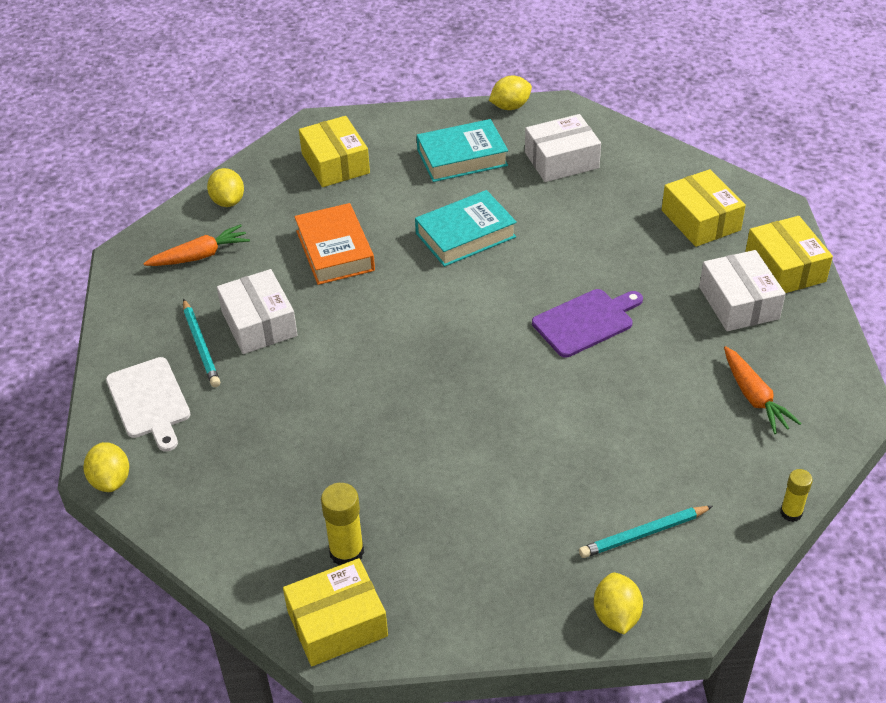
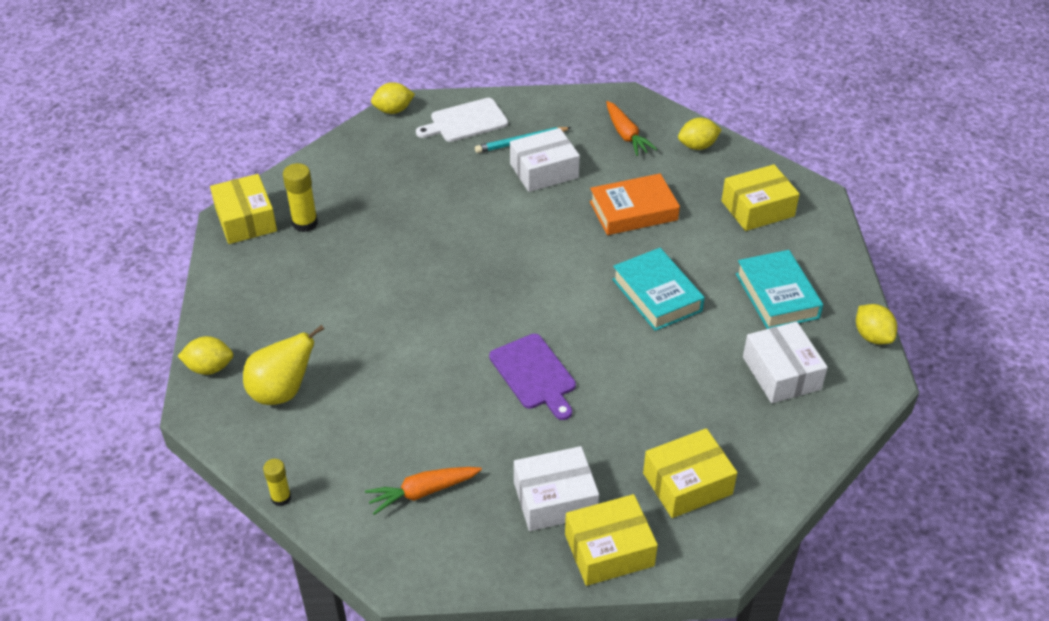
camera: 90 degrees right, 0 degrees up
turquoise pencil [579,506,713,558] -> yellow pear [243,325,324,405]

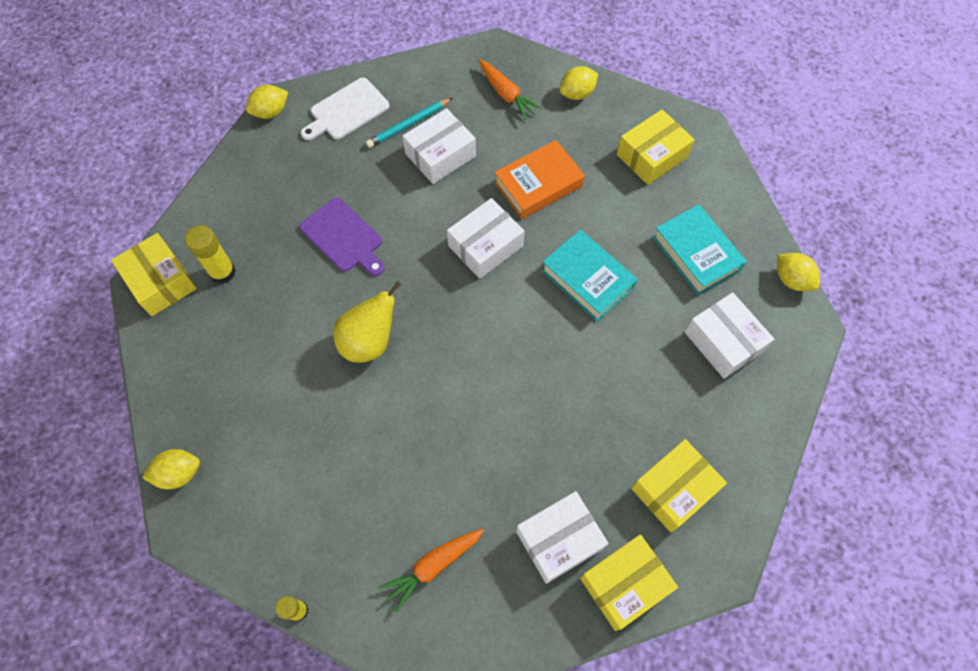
camera: 15 degrees left, 20 degrees up
yellow pear [243,325,324,405] -> yellow pear moved to [333,281,402,363]
purple cutting board [489,334,576,420] -> purple cutting board moved to [300,198,384,276]
none -> white box [447,198,525,279]

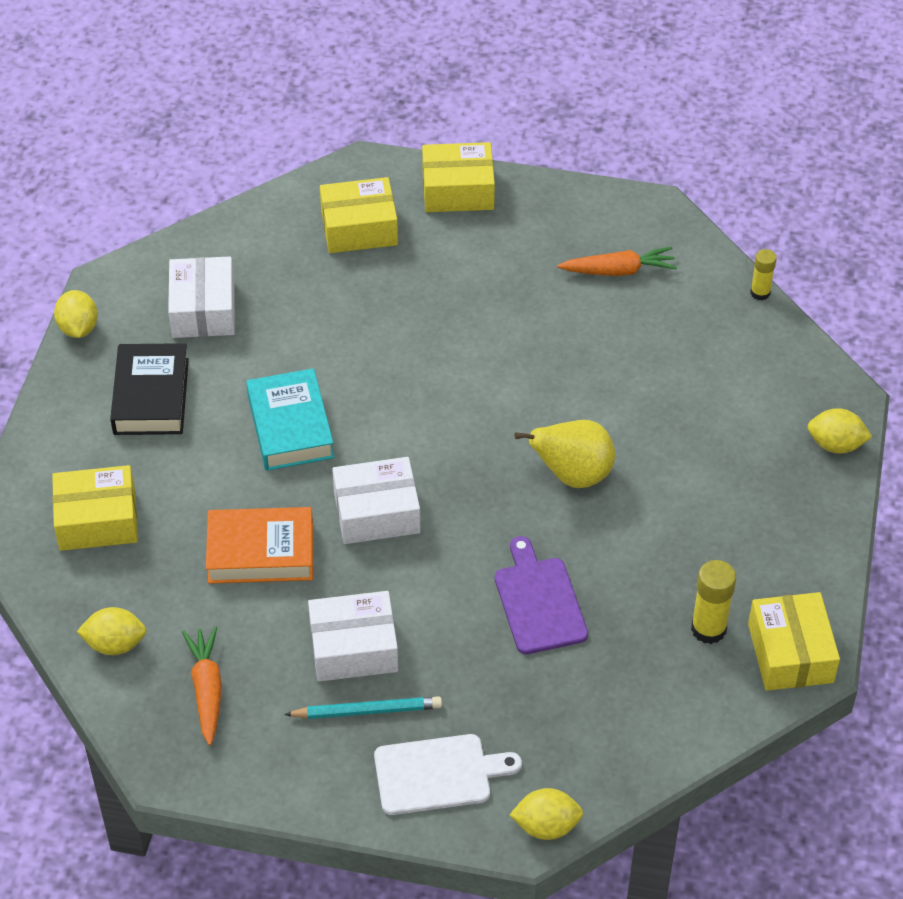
camera: 150 degrees left, 15 degrees down
white box [516,491,608,584] -> none
turquoise book [653,205,747,295] -> black book [110,343,189,435]

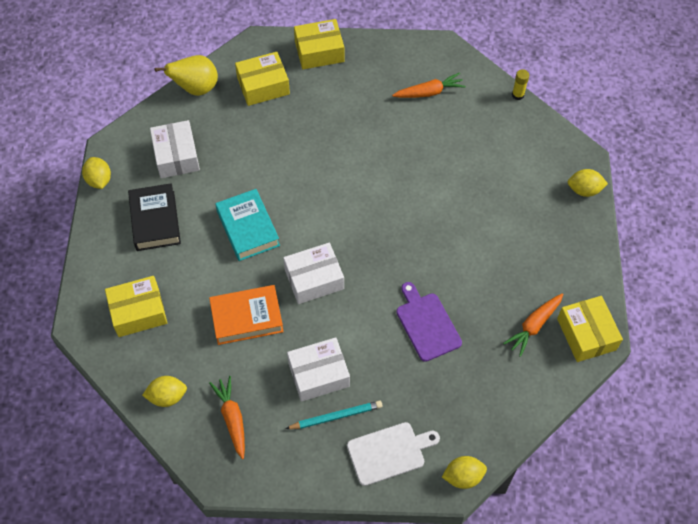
camera: 10 degrees left, 10 degrees up
yellow pear [514,420,615,488] -> yellow pear moved to [154,55,218,96]
yellow glue stick [691,560,736,644] -> orange carrot [503,293,563,357]

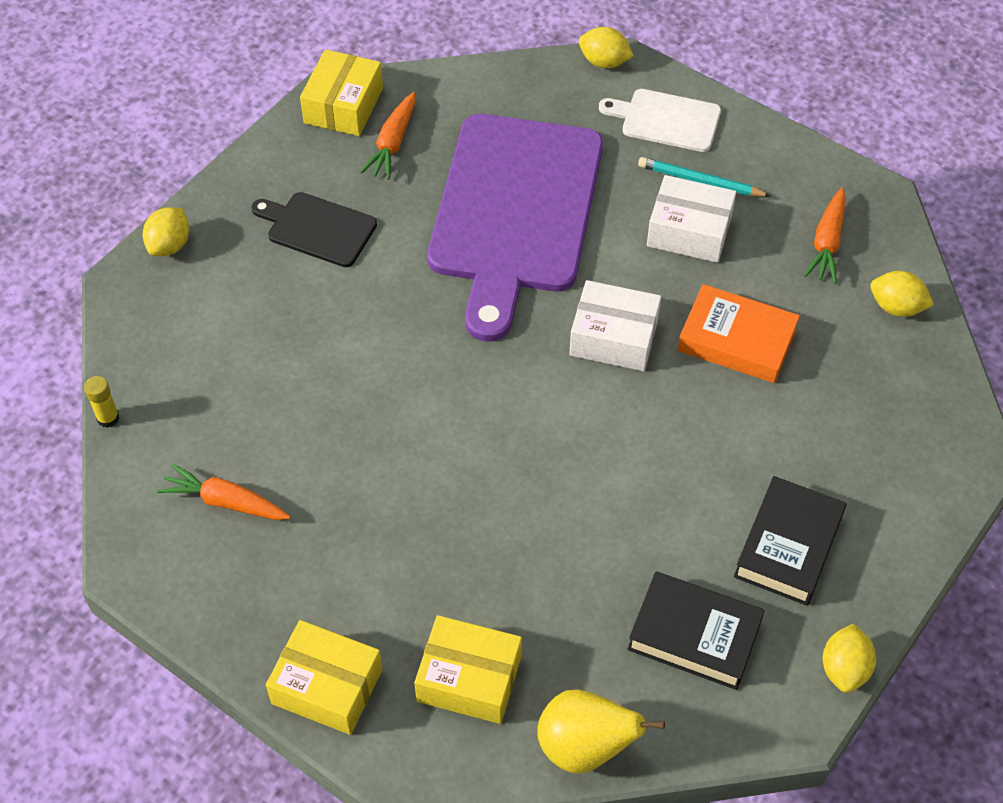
camera: 145 degrees left, 5 degrees down
yellow box [105,276,167,337] -> none
white box [150,120,200,178] -> black book [627,572,765,690]
turquoise book [215,189,280,261] -> none
purple cutting board [396,282,462,362] -> purple cutting board [428,114,603,341], size x2.22
orange carrot [503,293,563,357] -> orange carrot turned 120 degrees clockwise [360,92,415,180]
yellow lemon [568,169,608,197] -> yellow lemon turned 75 degrees clockwise [143,208,189,256]
none -> black cutting board [252,192,377,267]

